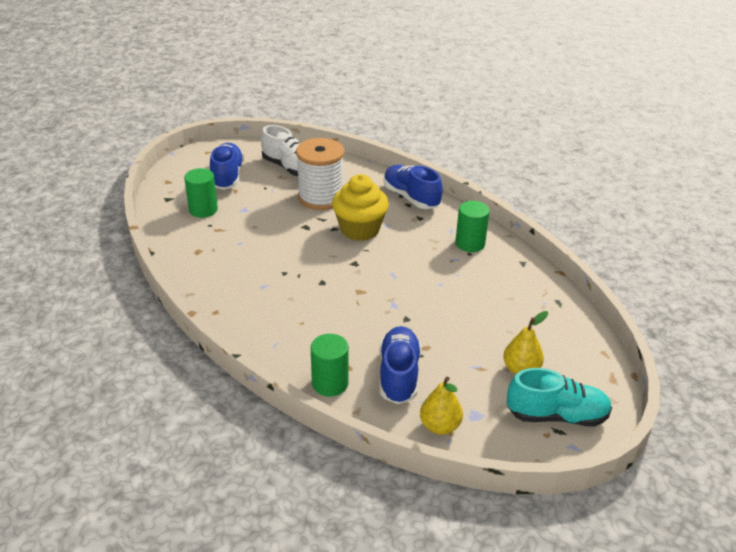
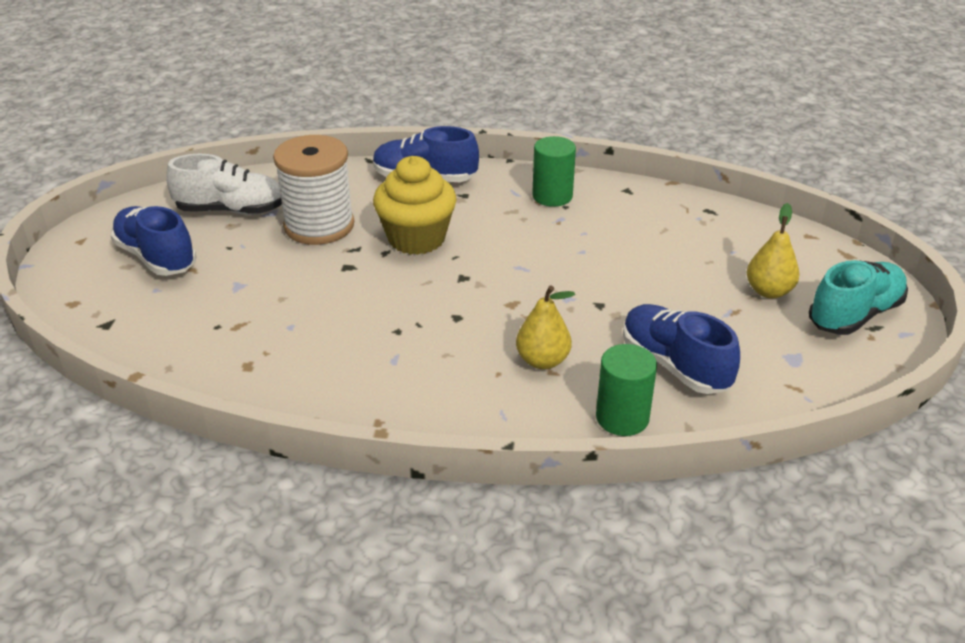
camera: 40 degrees left, 0 degrees up
green cylinder [184,168,218,218] -> none
yellow pear [420,377,463,435] -> yellow pear moved to [516,285,575,369]

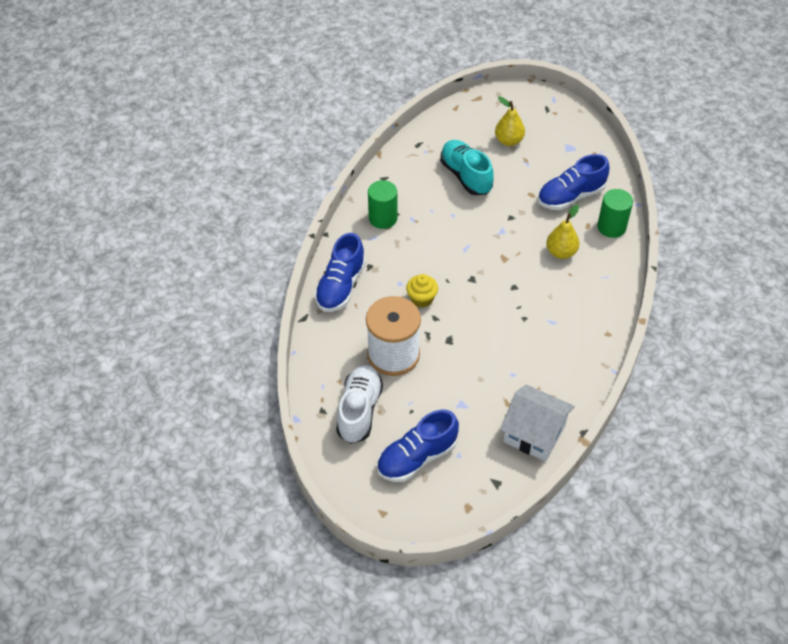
camera: 80 degrees left, 15 degrees up
yellow cupcake [373,156,457,255] -> yellow cupcake [406,274,438,308], size x0.55
turquoise shoe [809,260,908,335] -> turquoise shoe moved to [440,140,494,195]
none -> white house [500,385,575,462]

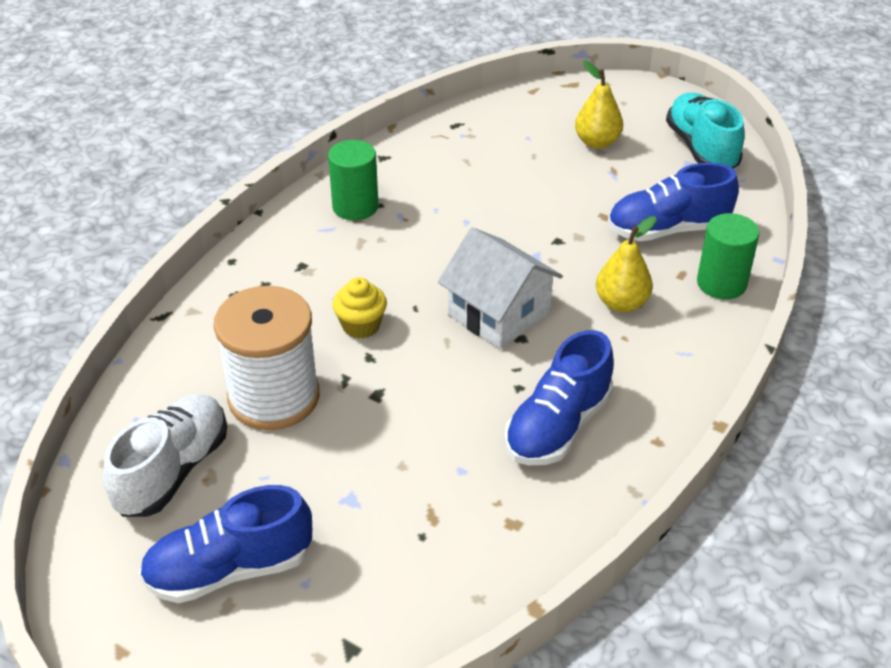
camera: 15 degrees right, 10 degrees down
blue shoe [314,233,366,312] -> blue shoe moved to [504,330,614,465]
turquoise shoe [440,140,494,195] -> turquoise shoe moved to [666,93,745,168]
white house [500,385,575,462] -> white house moved to [438,227,563,349]

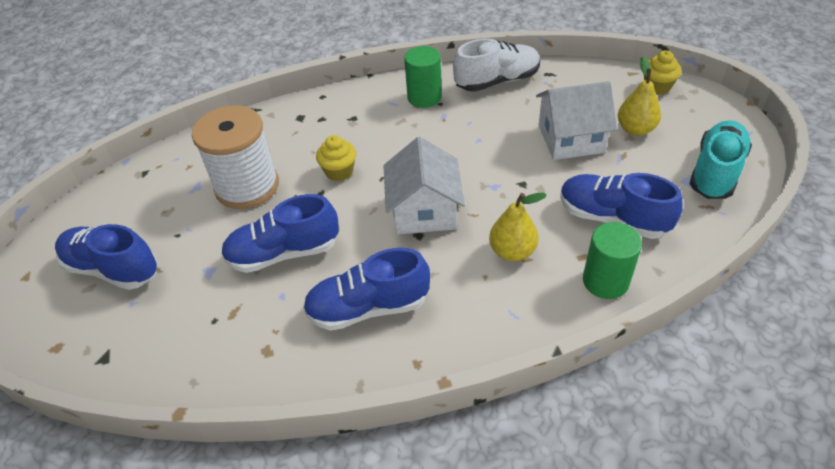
camera: 45 degrees right, 5 degrees up
white shoe [103,394,227,517] -> white shoe moved to [453,39,540,92]
none -> blue shoe [221,194,339,273]
none -> white house [536,81,617,160]
none -> yellow cupcake [644,50,681,95]

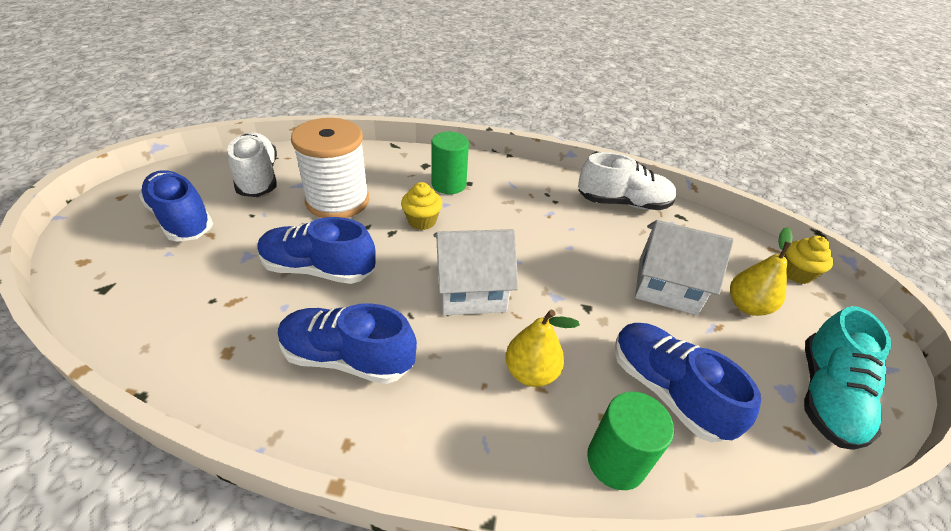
camera: 20 degrees right, 5 degrees down
white house [383,137,465,234] -> white house turned 60 degrees clockwise [434,229,518,315]
green cylinder [404,46,442,108] -> green cylinder moved to [431,132,469,194]
turquoise shoe [690,120,752,199] -> turquoise shoe turned 150 degrees clockwise [804,306,891,450]
none -> white shoe [227,132,277,197]

